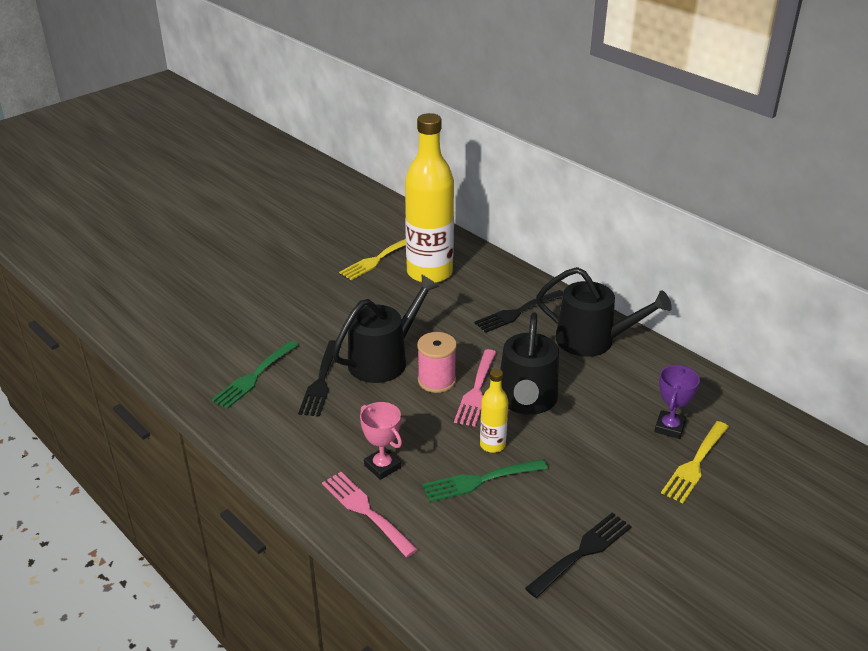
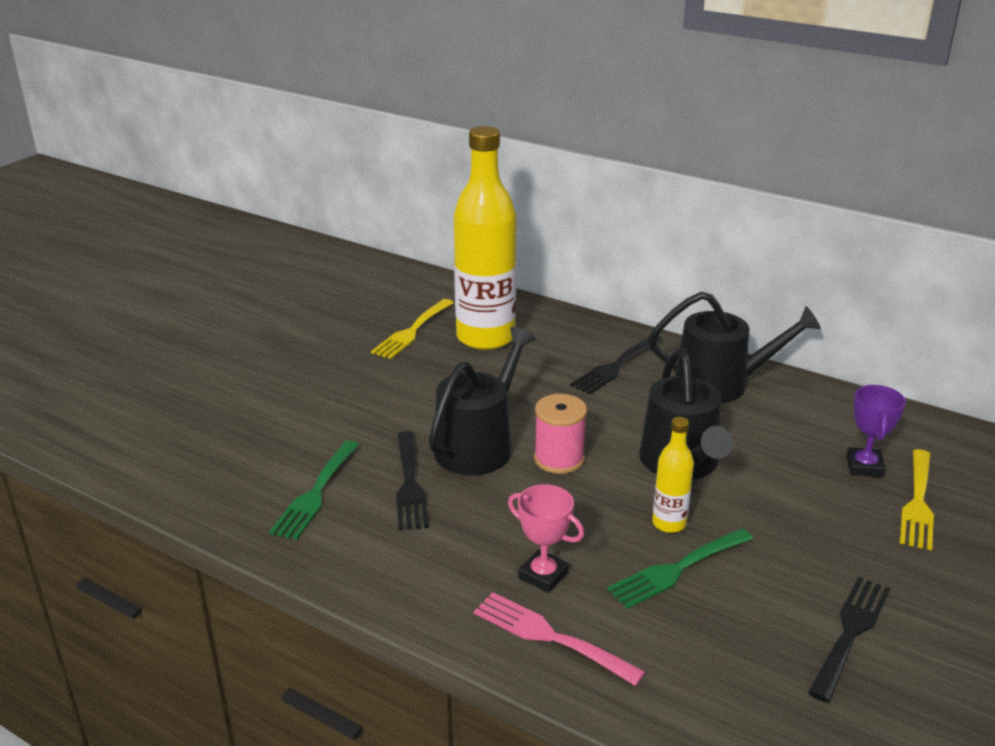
camera: 15 degrees left, 5 degrees down
pink fork [454,349,497,427] -> none

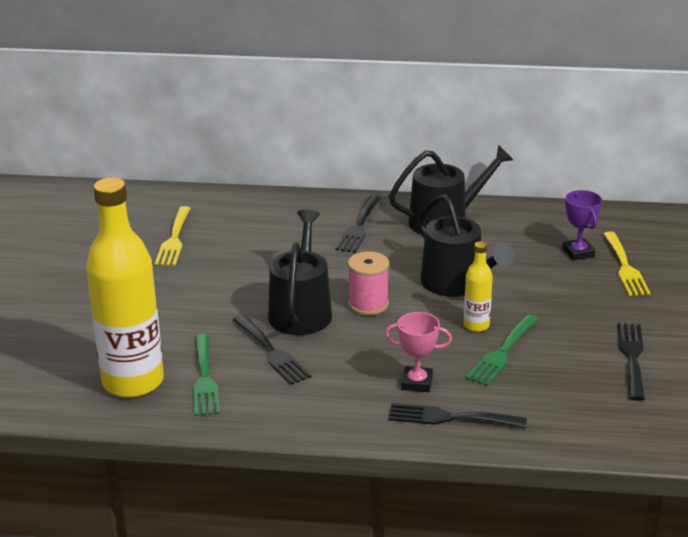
camera: 25 degrees left, 0 degrees up
yellow bottle [453,126,516,350] -> yellow bottle moved to [86,178,164,398]
pink fork [474,592,645,686] -> black fork [389,403,527,428]

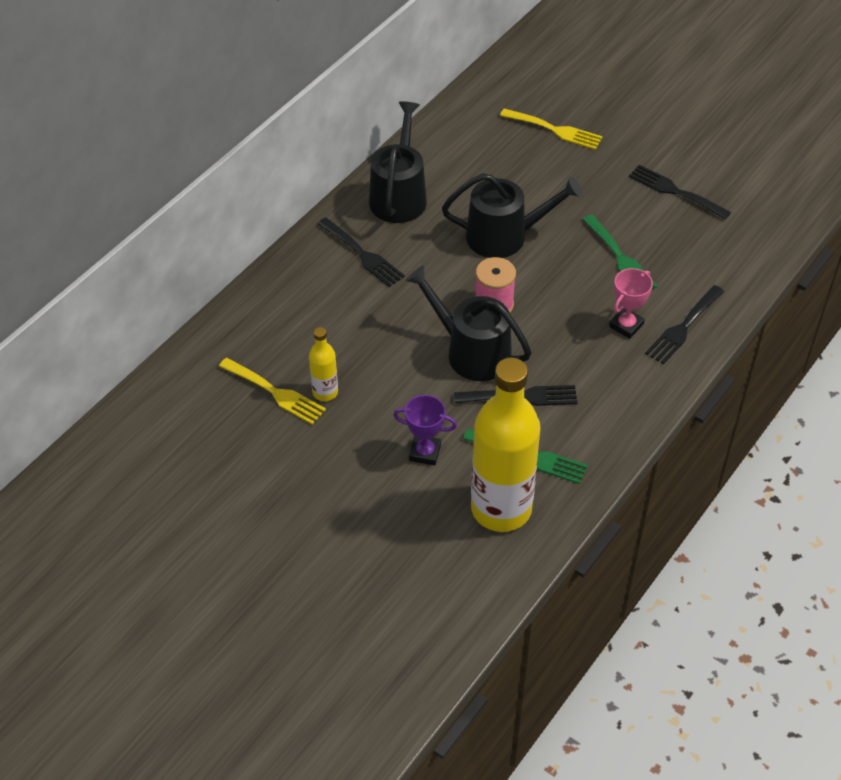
camera: 60 degrees left, 20 degrees up
yellow bottle [464,241,493,332] -> yellow bottle moved to [309,327,338,401]
purple trophy [562,190,602,261] -> purple trophy moved to [393,395,457,465]

